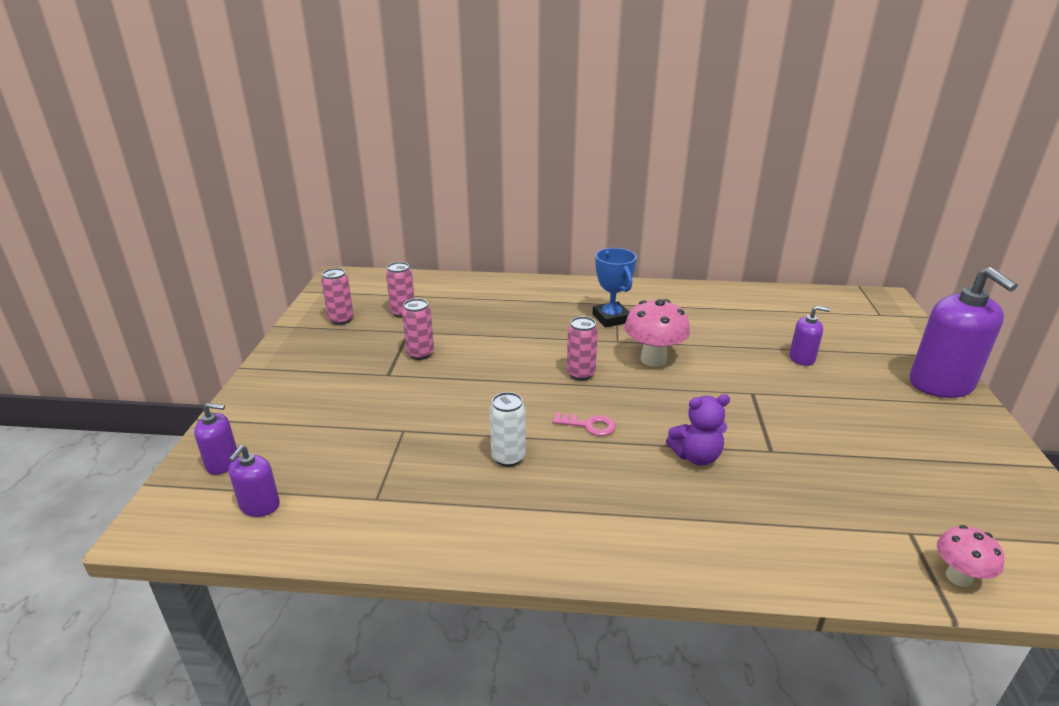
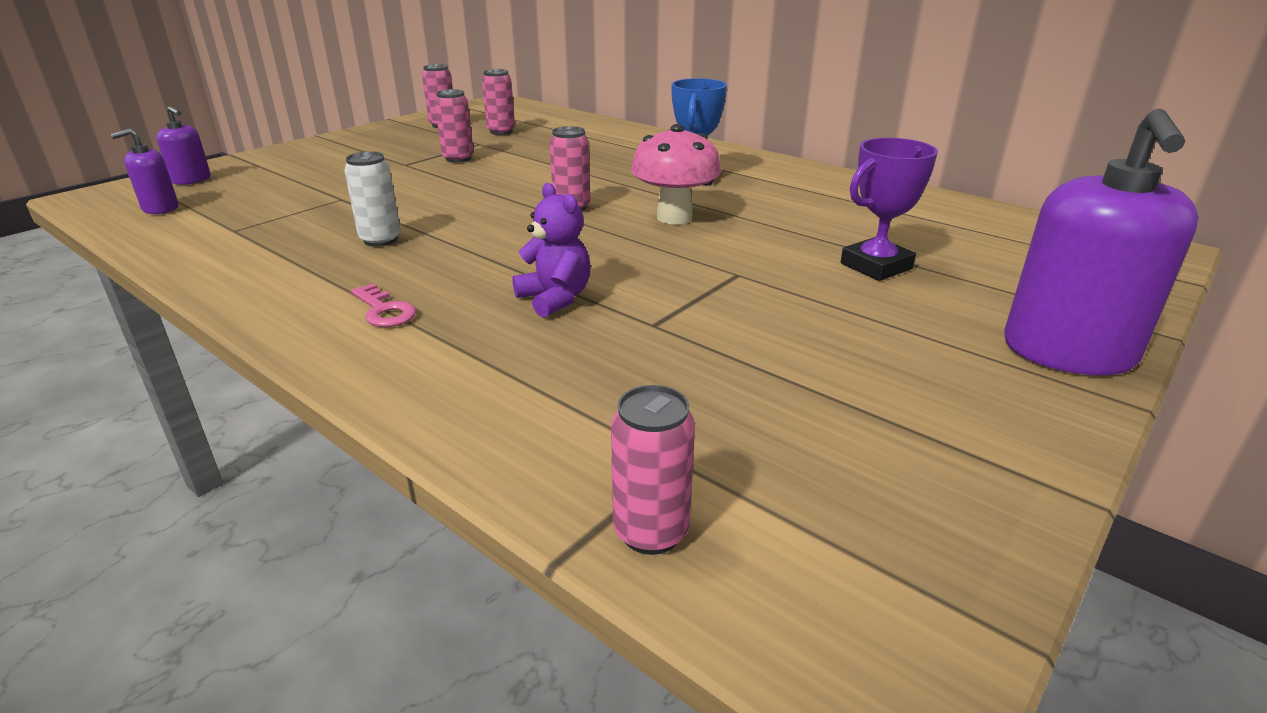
camera: 35 degrees right, 0 degrees up
pink key [552,412,616,436] -> pink key moved to [351,283,417,327]
purple teddy bear [666,394,730,466] -> purple teddy bear turned 150 degrees counterclockwise [512,183,591,317]
purple soap dispenser [789,306,830,366] -> purple trophy [841,138,938,281]
pink mushroom [937,525,1005,587] -> pink can [611,385,695,555]

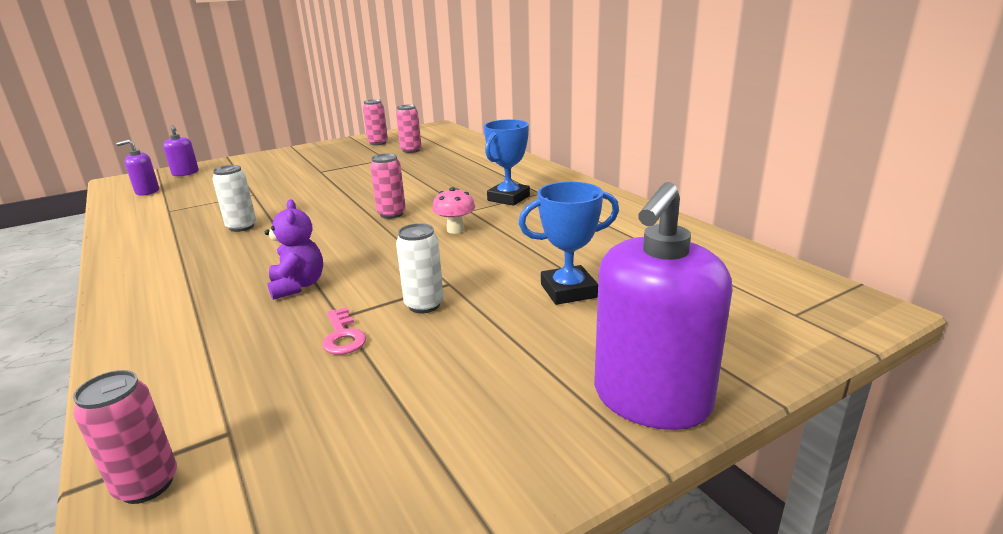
camera: 20 degrees right, 5 degrees down
pink key [351,283,417,327] -> pink key moved to [322,307,366,355]
pink can [435,89,474,163] -> none
pink mushroom [631,124,721,224] -> pink mushroom [432,187,475,234], size x0.60
purple trophy [841,138,938,281] -> blue trophy [519,182,619,305]
none -> white can [396,223,444,313]

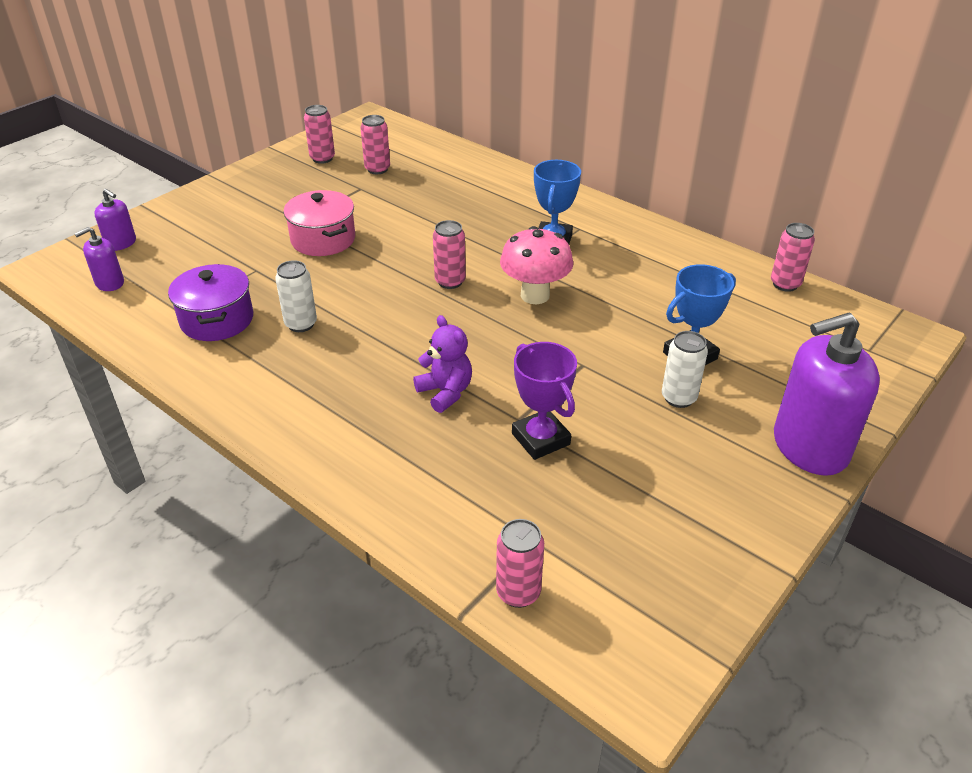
camera: 20 degrees left, 15 degrees up
pink key [322,307,366,355] -> purple trophy [512,342,577,460]
white can [396,223,444,313] -> white can moved to [662,331,708,408]
pink mushroom [432,187,475,234] -> pink mushroom [500,226,573,304], size x1.66
purple soap dispenser [594,182,733,430] -> purple soap dispenser turned 60 degrees clockwise [774,313,880,476]
none -> purple pot [168,264,253,341]
none -> pink pot [283,190,355,256]
none -> pink can [771,223,815,292]

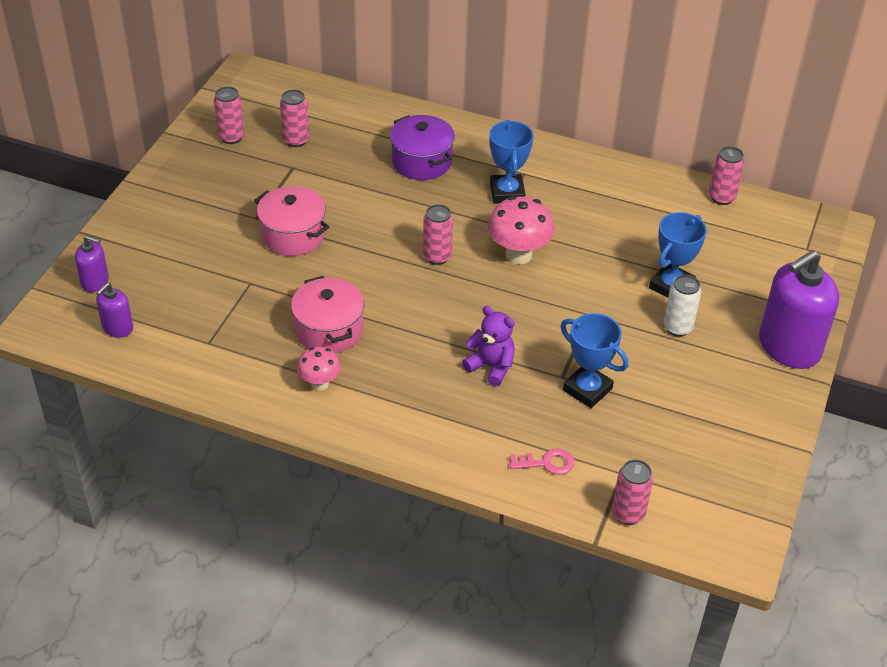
camera: 20 degrees left, 5 degrees up
purple pot [168,264,253,341] -> purple pot moved to [390,115,455,180]
white can [275,260,317,332] -> pink pot [291,276,364,353]
purple trophy [512,342,577,460] -> blue trophy [561,313,628,408]
none -> pink mushroom [297,347,341,390]
none -> pink key [509,448,574,475]

